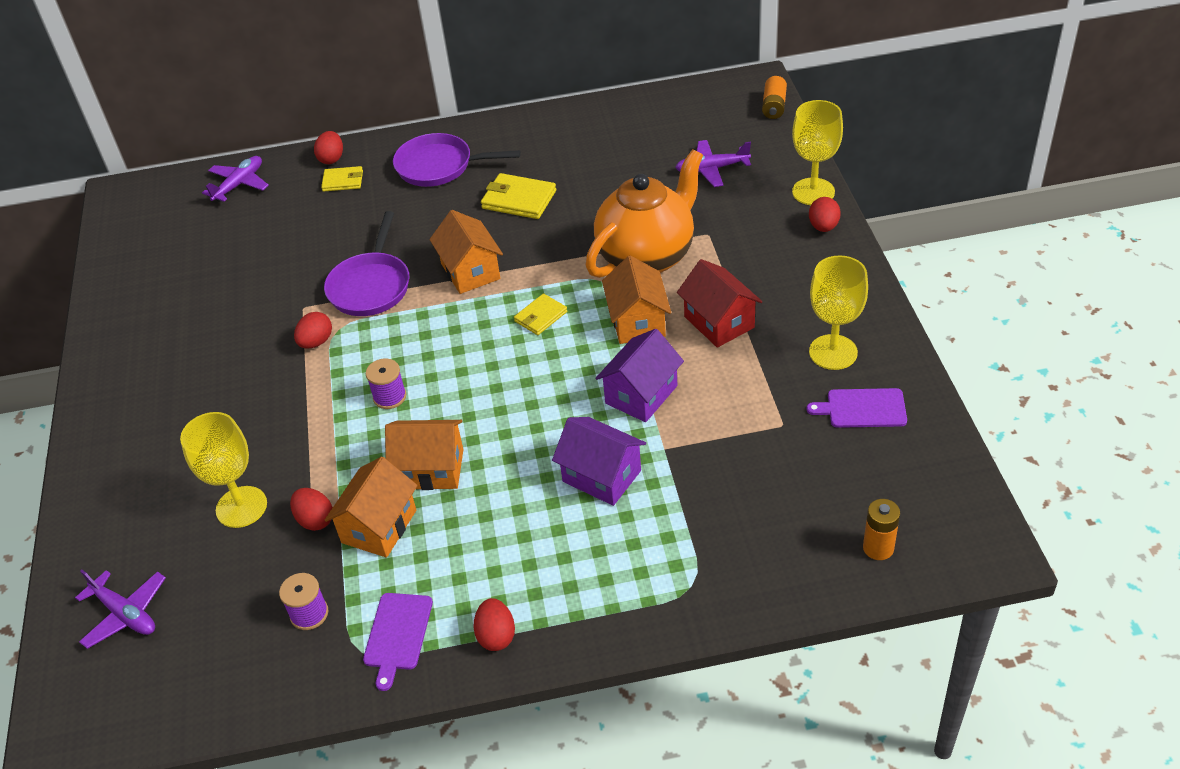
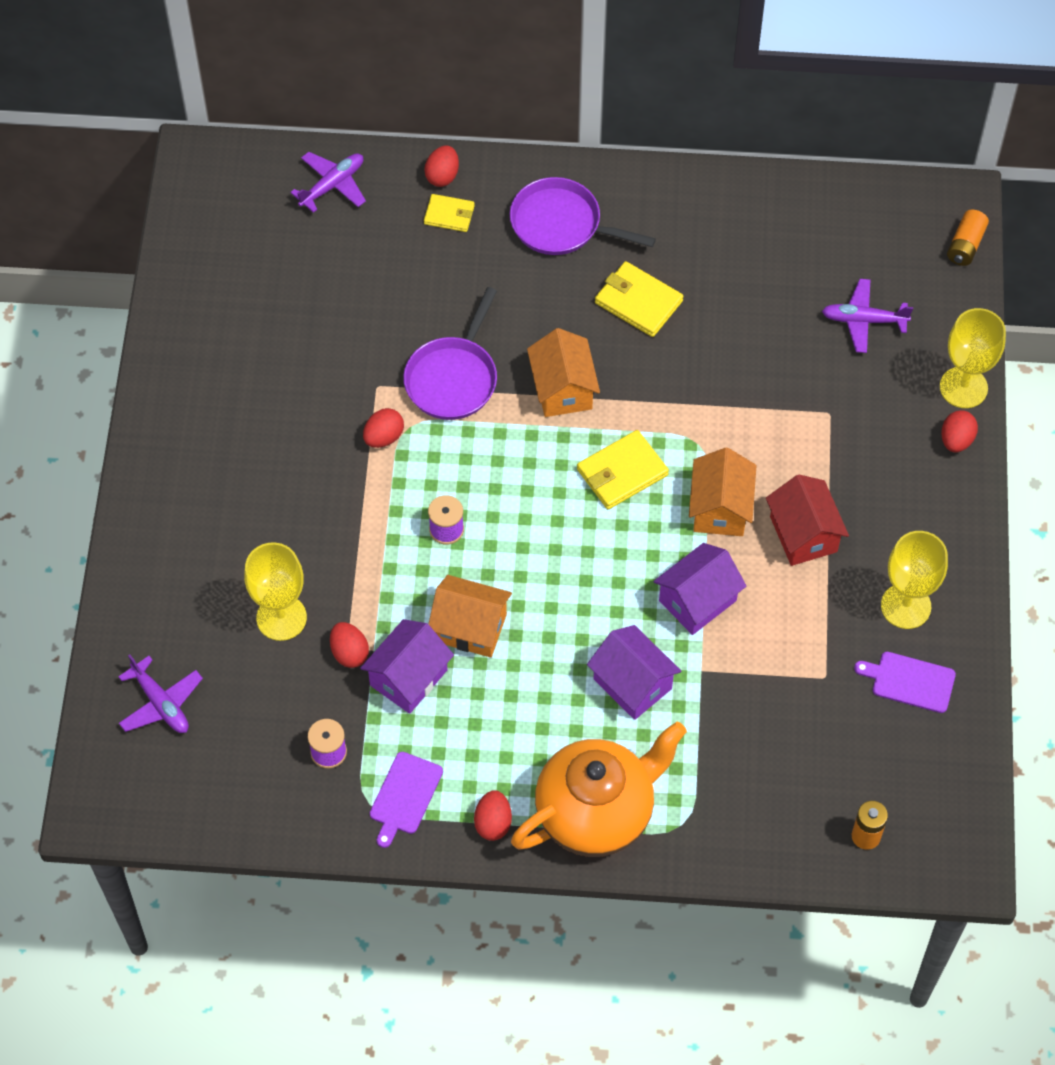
camera: 10 degrees right, 15 degrees up
orange house [325,457,418,558] -> purple house [360,619,454,714]
yellow wallet [514,293,567,335] -> yellow wallet [577,430,669,509], size x1.57
orange teapot [585,149,703,278] -> orange teapot moved to [511,721,687,857]

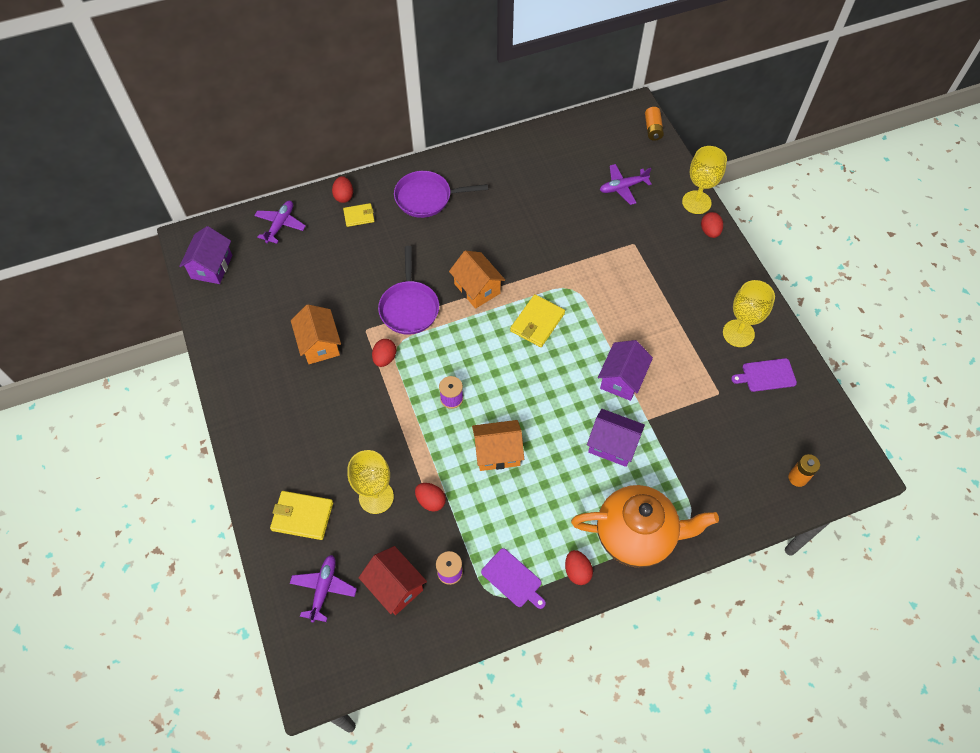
camera: 25 degrees left, 0 degrees up
purple plane [118,654,203,733] -> purple plane turned 105 degrees counterclockwise [290,555,357,623]
purple house [360,619,454,714] -> purple house moved to [179,226,232,284]
purple cutting board [370,752,443,848] -> purple cutting board turned 45 degrees counterclockwise [481,548,546,609]
orange teapot [511,721,687,857] -> orange teapot turned 60 degrees clockwise [571,485,719,568]
yellow wallet [595,261,684,337] -> yellow wallet moved to [270,491,333,540]
orange house [689,448,757,536] -> orange house moved to [291,304,341,364]
red house [766,475,849,566] -> red house moved to [359,546,427,615]

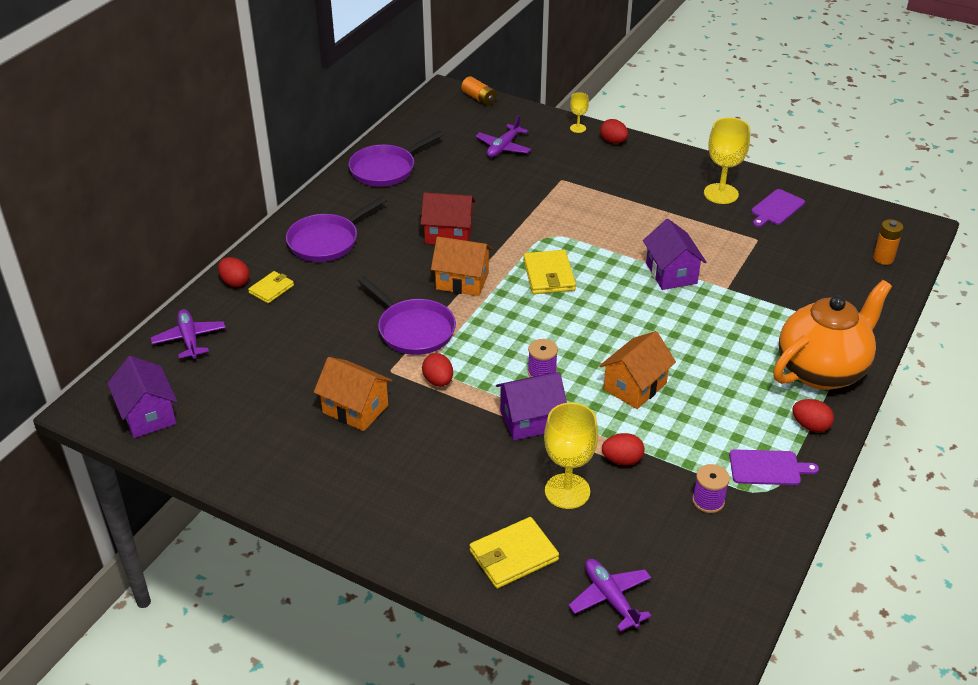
camera: 40 degrees left, 20 degrees down
red house [359,546,427,615] -> red house moved to [421,192,475,244]
purple house [587,409,645,467] -> purple house moved to [496,372,567,440]
yellow goblet [682,146,727,214] -> yellow goblet [570,92,589,133], size x0.50
none -> purple pan [349,131,444,187]

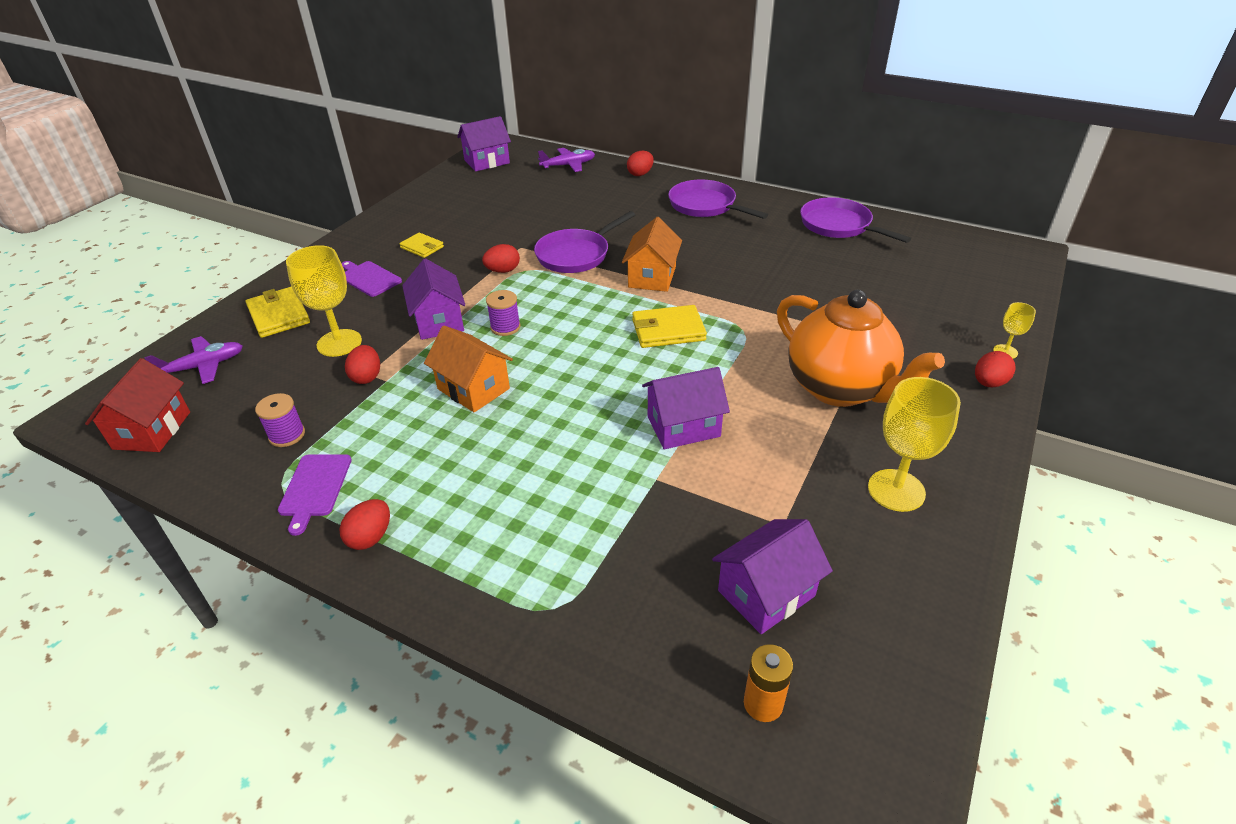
camera: 90 degrees right, 0 degrees up
yellow wallet [248,271,294,303] -> yellow wallet moved to [399,233,444,258]
orange house [314,357,392,431] -> none
red house [421,192,475,244] -> red house moved to [85,358,190,452]
orange battery [461,76,497,106] -> none
purple plane [476,115,531,157] -> none
purple cutting board [751,189,805,227] -> purple cutting board moved to [341,261,402,297]
orange teapot [773,280,892,390] -> orange teapot moved to [777,290,945,407]
none -> purple house [712,519,833,634]

